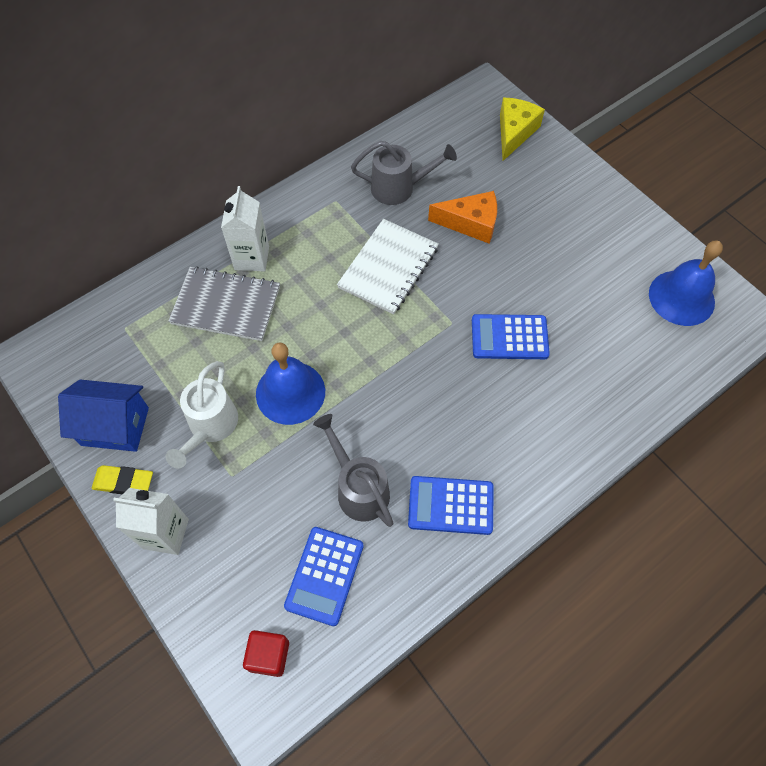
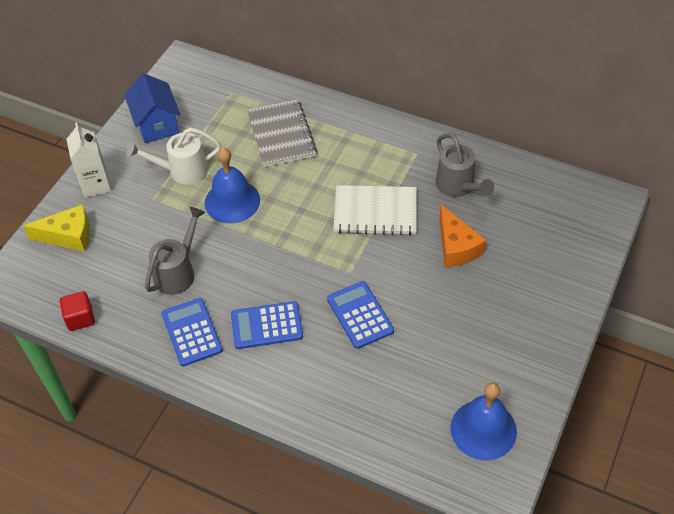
camera: 65 degrees right, 10 degrees down
yellow eraser [92,465,153,494] -> none
white carton [221,186,269,271] -> none
red cube [243,630,289,677] -> red cube moved to [60,291,95,331]
blue calculator [284,527,364,626] -> blue calculator moved to [231,301,303,349]
yellow cheese [500,97,545,161] -> yellow cheese moved to [23,204,90,251]

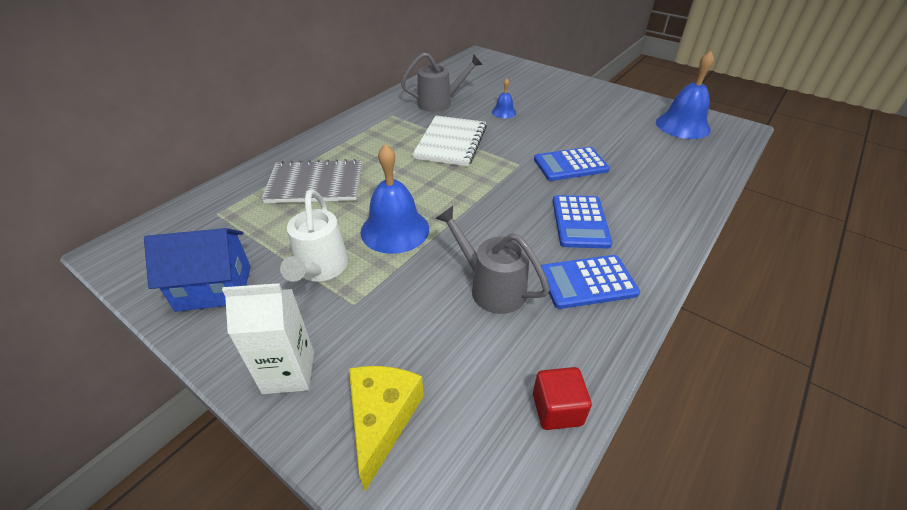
camera: 80 degrees left, 10 degrees down
orange cheese [439,205,486,267] -> blue bell [492,78,516,118]

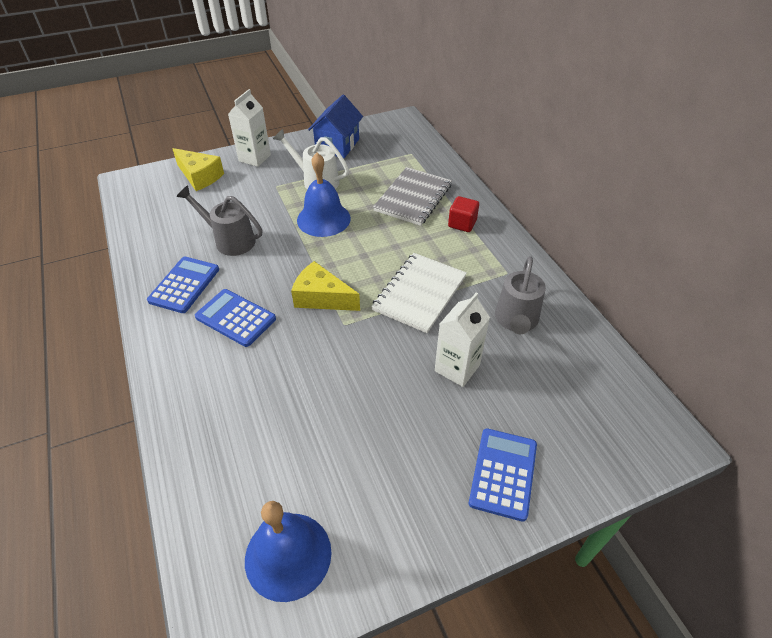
camera: 120 degrees right, 5 degrees up
white notebook [412,116,487,166] -> white notebook turned 75 degrees clockwise [371,253,467,333]
grey watering can [435,206,550,314] -> grey watering can turned 135 degrees counterclockwise [177,185,262,256]
blue bell [492,78,516,118] -> white carton [435,293,490,387]
red cube [533,367,592,430] -> red cube moved to [448,196,479,232]
blue calculator [534,147,610,181] -> blue calculator moved to [469,428,537,522]
none -> yellow cheese [291,261,360,311]

